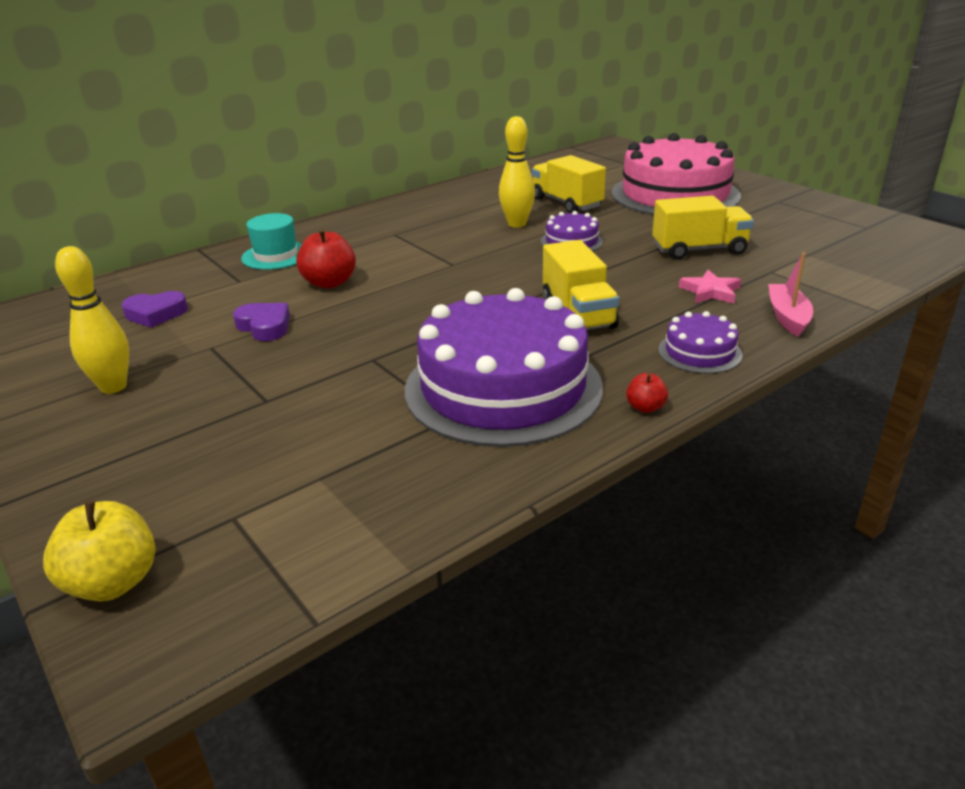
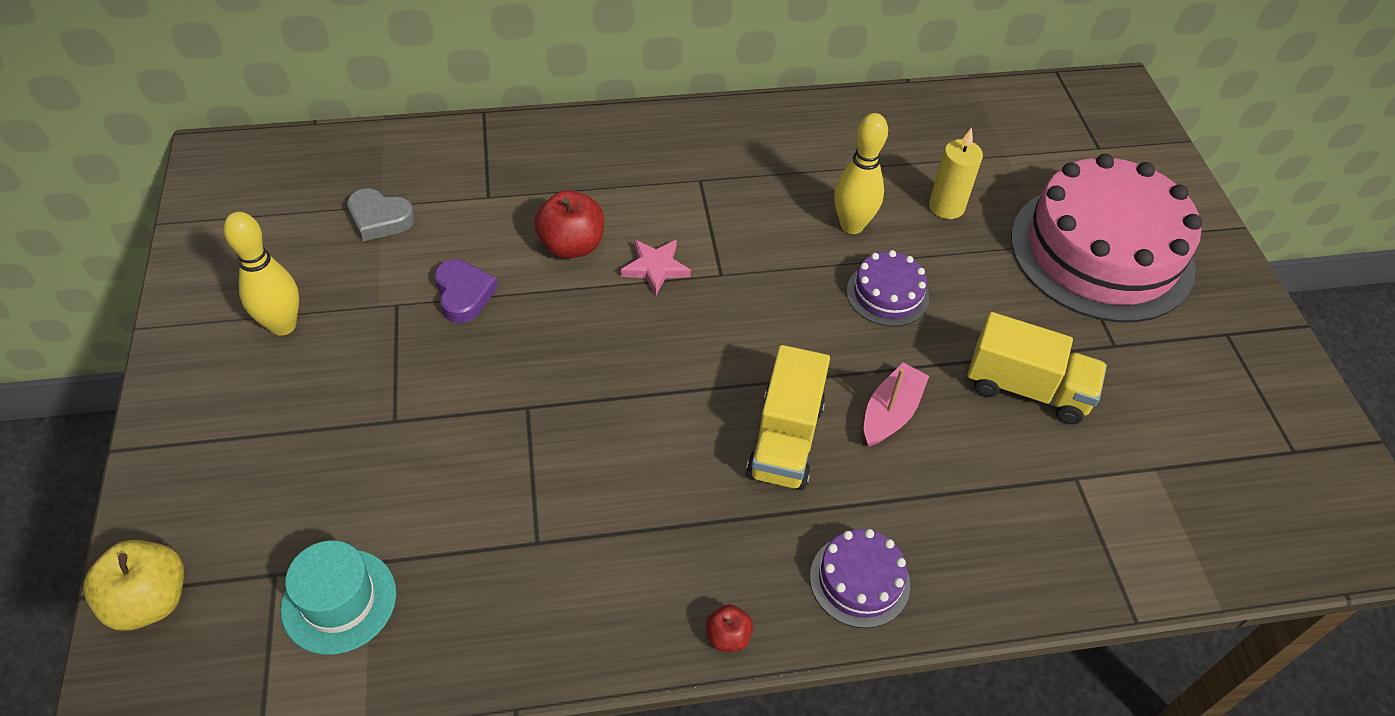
camera: 25 degrees right, 20 degrees up
purple heart [122,291,188,328] -> grey heart [347,188,415,241]
turquoise hat [241,213,302,270] -> turquoise hat moved to [281,541,396,655]
purple cake [405,288,603,447] -> none
yellow truck [532,155,606,213] -> yellow candle [929,128,983,219]
pink star [679,270,741,304] -> pink star moved to [621,239,691,296]
pink boat [768,252,813,337] -> pink boat moved to [864,363,929,447]

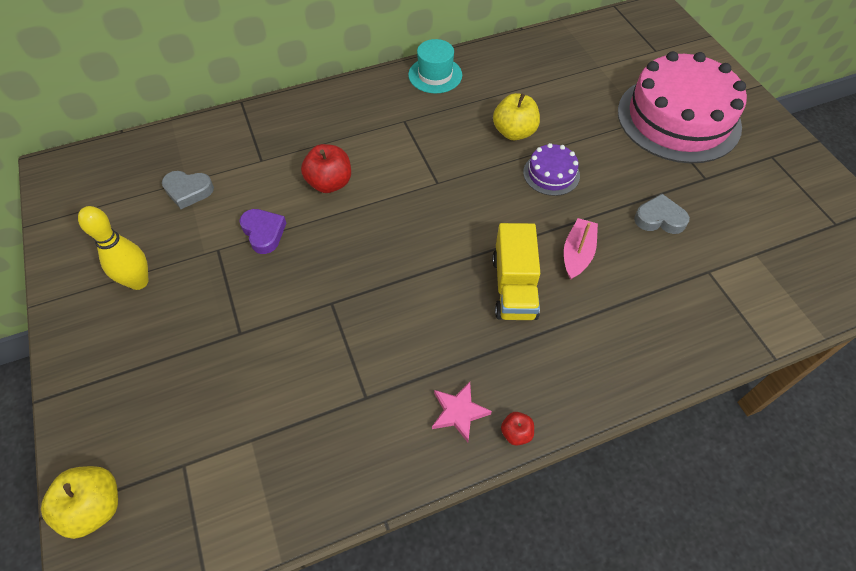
camera: 10 degrees left, 5 degrees up
turquoise hat [281,541,396,655] -> turquoise hat moved to [408,39,462,93]
pink star [621,239,691,296] -> pink star moved to [432,382,492,442]
purple cake [810,529,910,628] -> none
yellow bowling pin [834,113,888,234] -> yellow apple [493,93,540,140]
yellow candle [929,128,983,219] -> none
yellow truck [967,312,1107,424] -> grey heart [634,194,690,234]

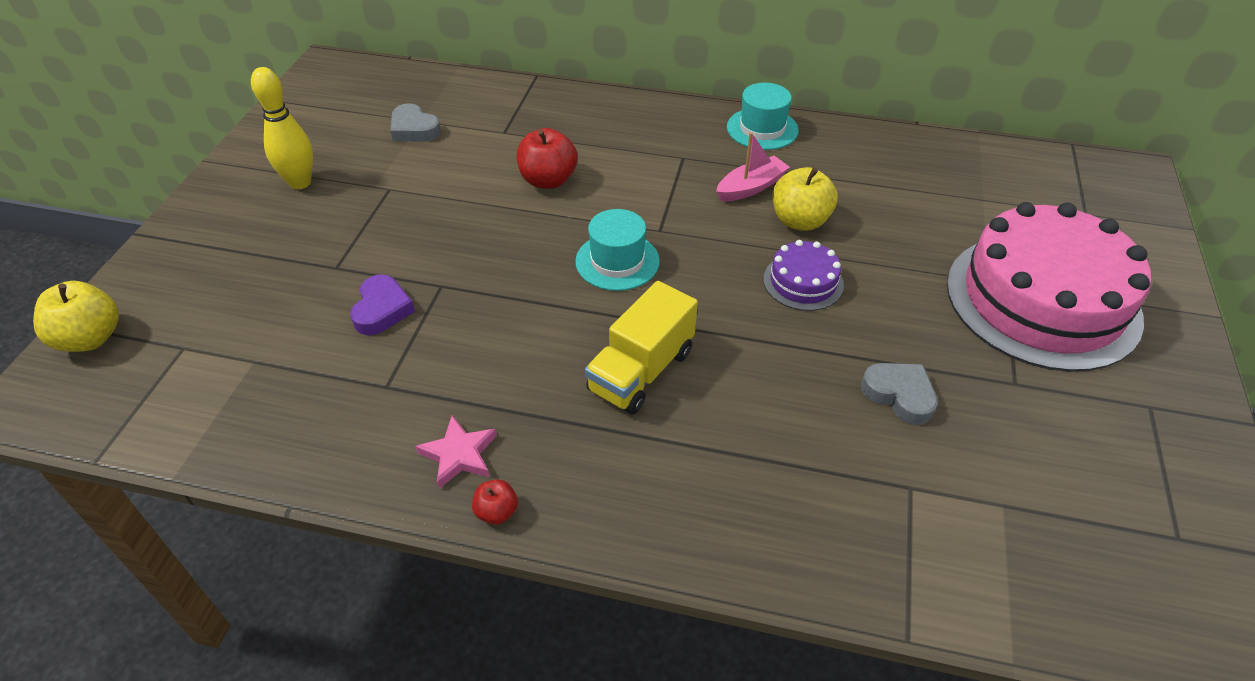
camera: 35 degrees right, 10 degrees down
purple heart [239,209,286,254] -> purple heart moved to [350,274,415,335]
pink boat [564,218,598,280] -> pink boat moved to [716,132,790,201]
none -> turquoise hat [575,209,660,291]

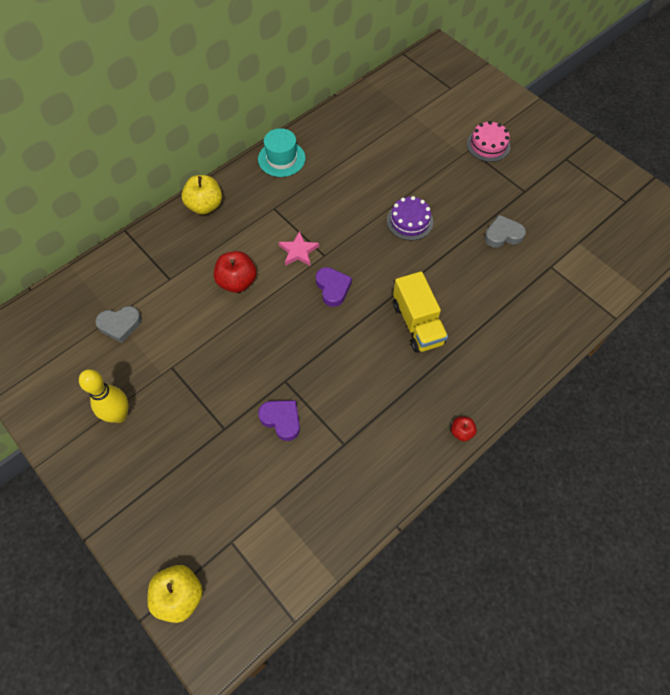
camera: 55 degrees left, 15 degrees up
pink star [415,416,497,489] -> pink star moved to [279,231,319,266]
turquoise hat [575,209,660,291] -> purple heart [316,267,352,307]
pink boat [716,132,790,201] -> none
yellow apple [773,167,838,231] -> yellow apple moved to [181,175,222,215]
pink cake [947,202,1151,372] -> pink cake [467,121,511,162], size x0.44

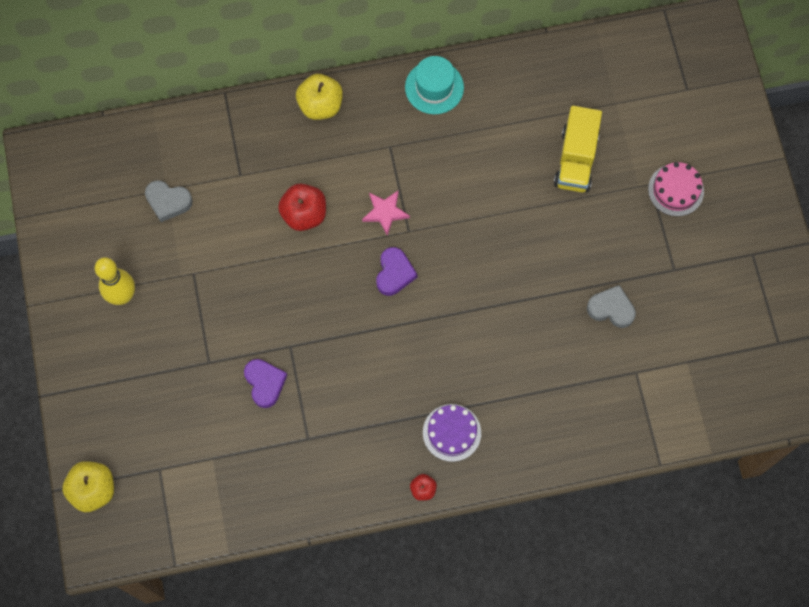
camera: 30 degrees right, 10 degrees up
purple cake [387,196,433,240] -> purple cake moved to [423,404,481,462]
yellow truck [393,271,448,353] -> yellow truck moved to [554,106,602,192]

